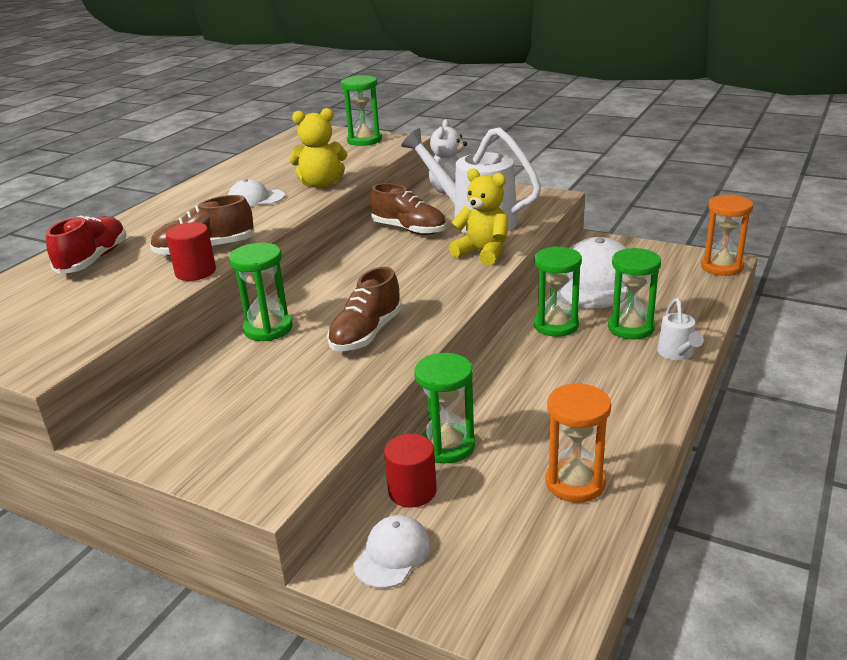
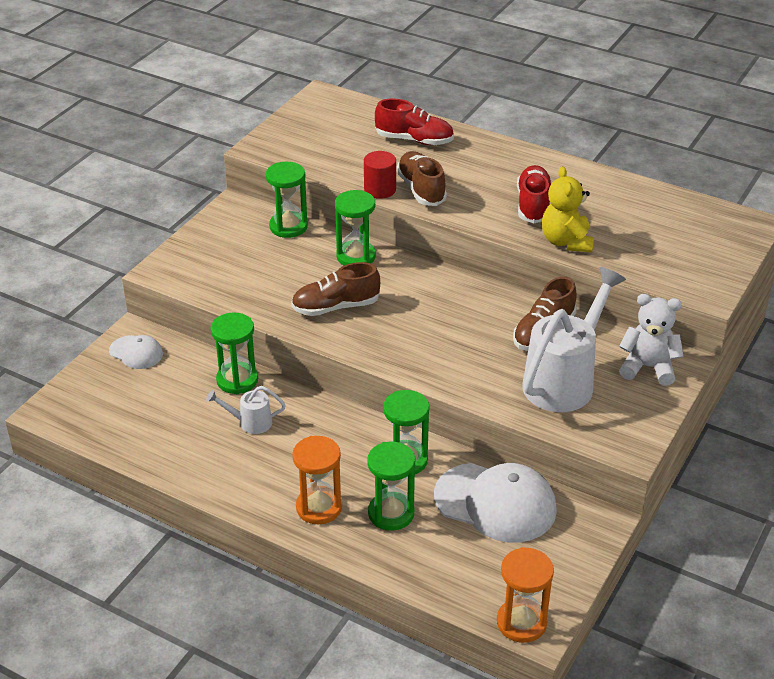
camera: 90 degrees right, 10 degrees up
white cap [228,179,285,207] -> red shoe [517,165,552,223]
brown shoe [327,267,402,351] -> brown shoe turned 45 degrees counterclockwise [291,262,380,316]
green hourglass [341,75,382,146] -> green hourglass moved to [266,162,308,238]
red cylinder [384,434,437,507] -> none
yellow teddy bear [449,168,508,265] -> none
orange hourglass [545,383,611,502] -> orange hourglass moved to [292,436,342,524]
white watering can [657,298,704,360] -> white watering can moved to [206,386,286,434]

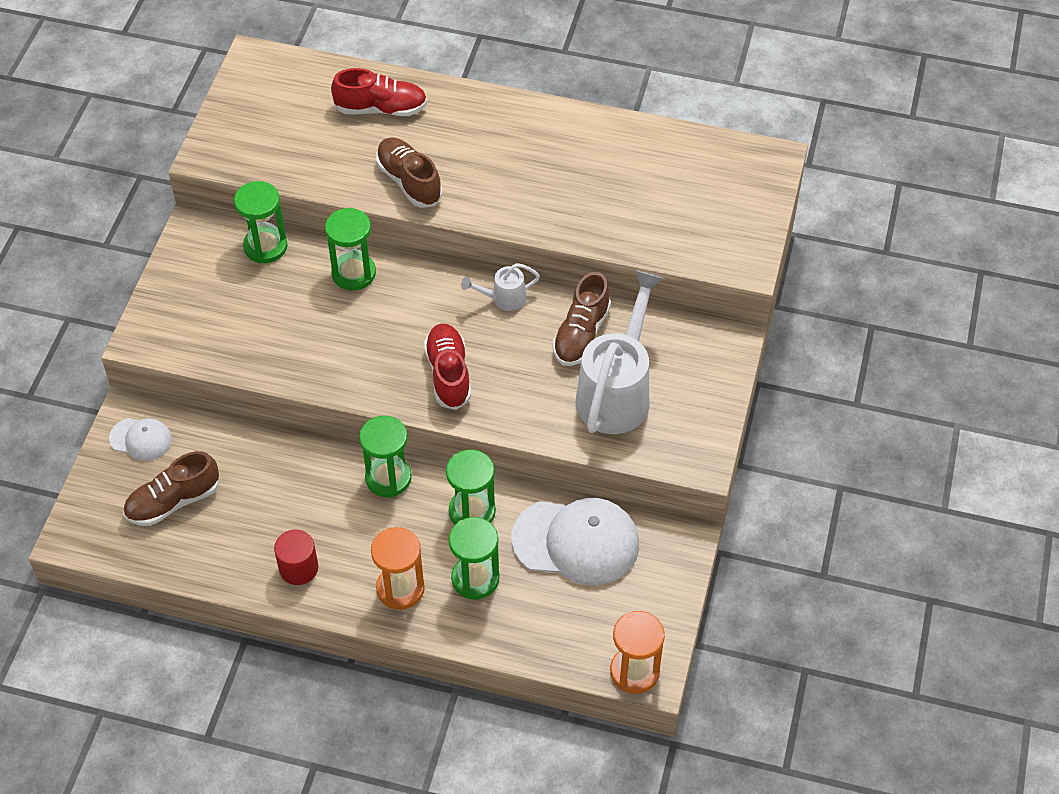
camera: 15 degrees left, 15 degrees up
white watering can [206,386,286,434] -> white watering can moved to [461,263,540,311]
green hourglass [211,313,258,394] -> green hourglass moved to [359,416,412,497]
brown shoe [291,262,380,316] -> brown shoe moved to [123,451,219,526]
red cylinder [364,151,396,199] -> red cylinder moved to [274,530,318,585]
red shoe [517,165,552,223] -> red shoe moved to [424,323,471,410]
yellow teddy bear [542,166,594,252] -> none
white teddy bear [619,294,684,386] -> none

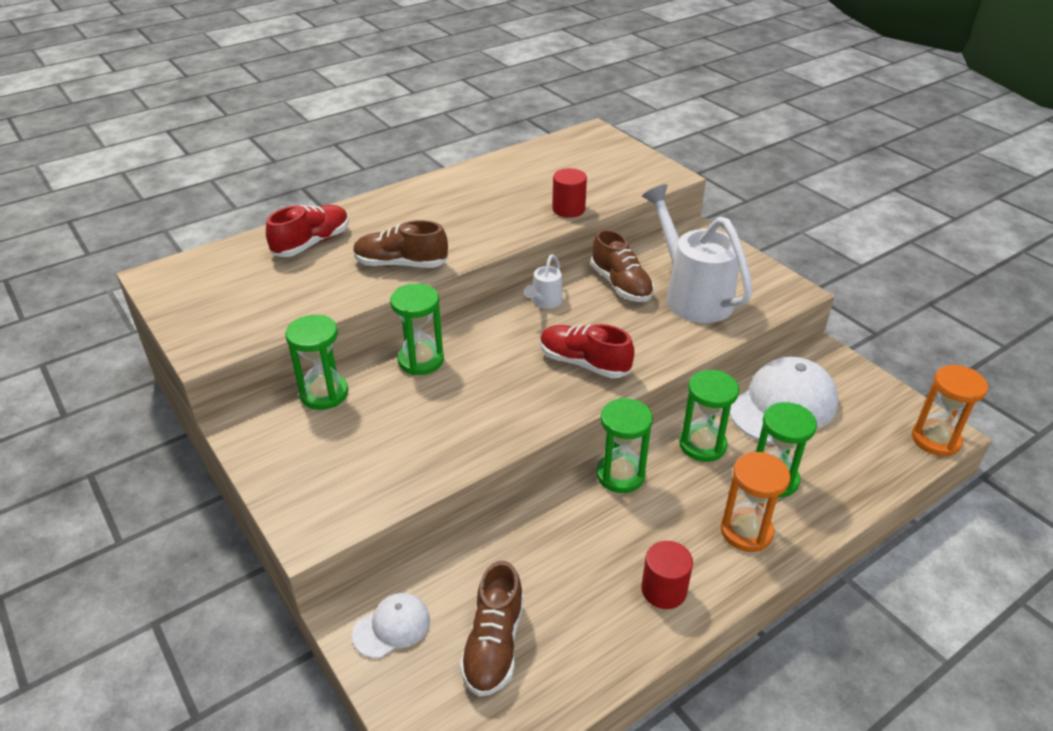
camera: 50 degrees left, 15 degrees down
none -> red cylinder [552,168,587,218]

